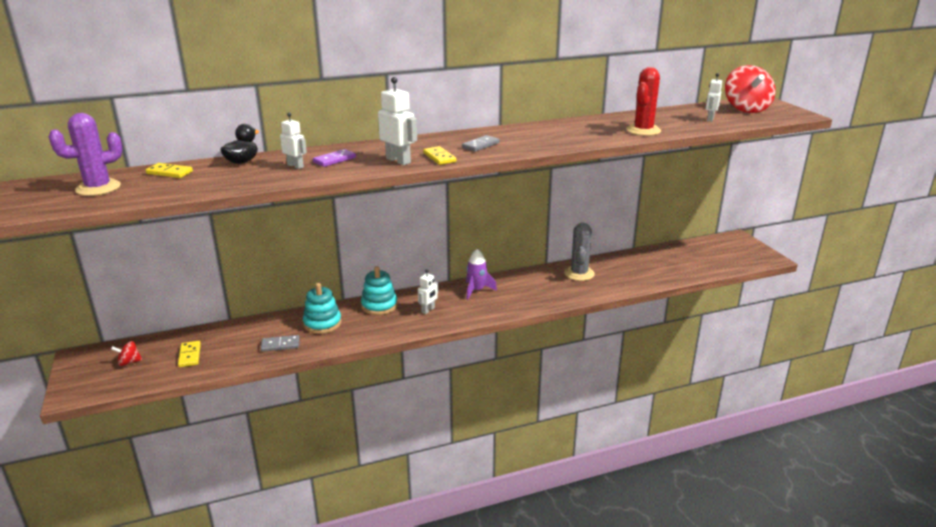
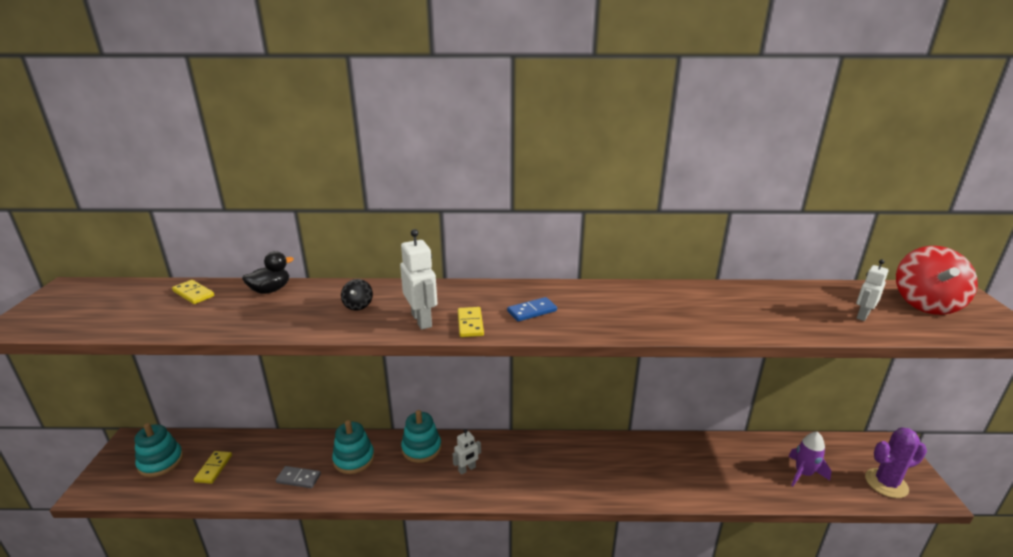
camera: 20 degrees right, 0 degrees up
purple cactus [49,113,123,196] -> purple cactus moved to [865,427,927,498]
red spinning top [111,341,142,366] -> turquoise stacking toy [135,423,183,477]
white robot [280,113,307,169] -> none
purple domino [313,149,356,167] -> black spinning top [341,279,373,311]
grey domino [462,135,500,152] -> blue domino [507,297,557,322]
purple rocket [466,249,497,300] -> purple rocket moved to [788,432,832,486]
grey cactus [564,223,595,281] -> none
red cactus [626,67,661,136] -> none

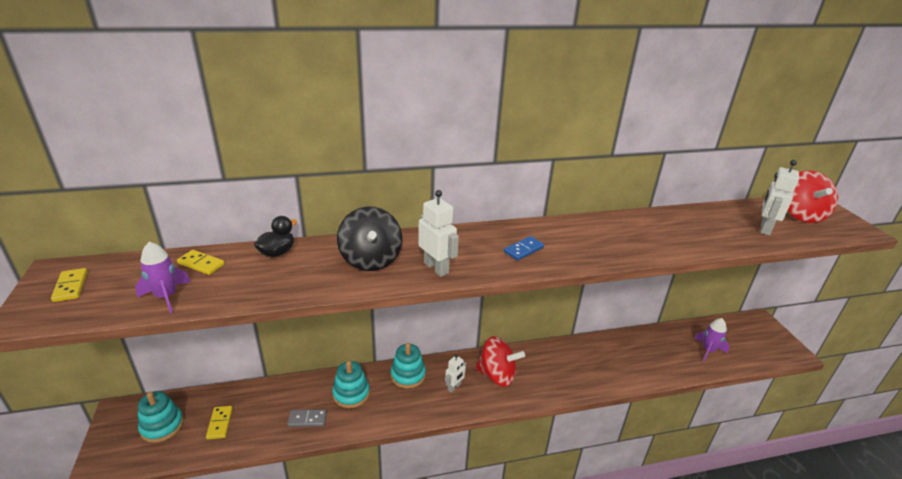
camera: 15 degrees left, 5 degrees up
black spinning top [341,279,373,311] -> black spinning top [337,207,402,271], size x2.18
yellow domino [458,307,484,337] -> yellow domino moved to [51,268,87,302]
white robot [856,259,889,321] -> white robot [760,160,799,235], size x1.55
purple cactus [865,427,927,498] -> none
none -> purple rocket [135,242,191,314]
none -> red spinning top [475,336,525,387]

